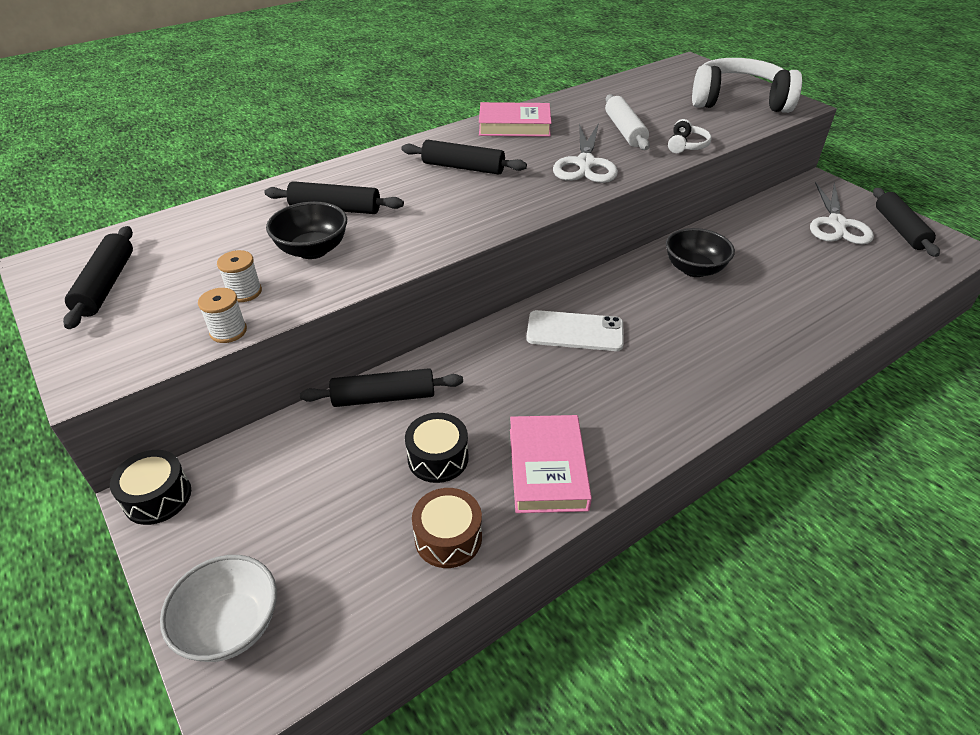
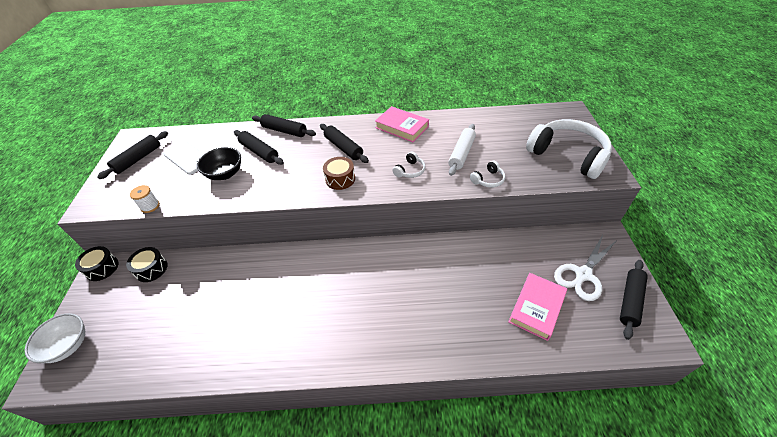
camera: 35 degrees right, 5 degrees up
white spool [217,250,262,302] -> none
black rolling pin [300,368,463,407] -> black rolling pin moved to [252,114,316,137]
black drum [405,413,469,483] -> black drum moved to [126,247,168,282]
brown drum [412,488,482,568] -> brown drum moved to [323,157,355,190]
pink book [510,415,592,513] -> pink book moved to [508,273,567,341]
white phone [526,310,624,351] -> white phone moved to [163,141,204,175]
white scissors [553,123,618,183] -> white headphones [392,152,425,178]
black bowl [666,228,735,277] -> none

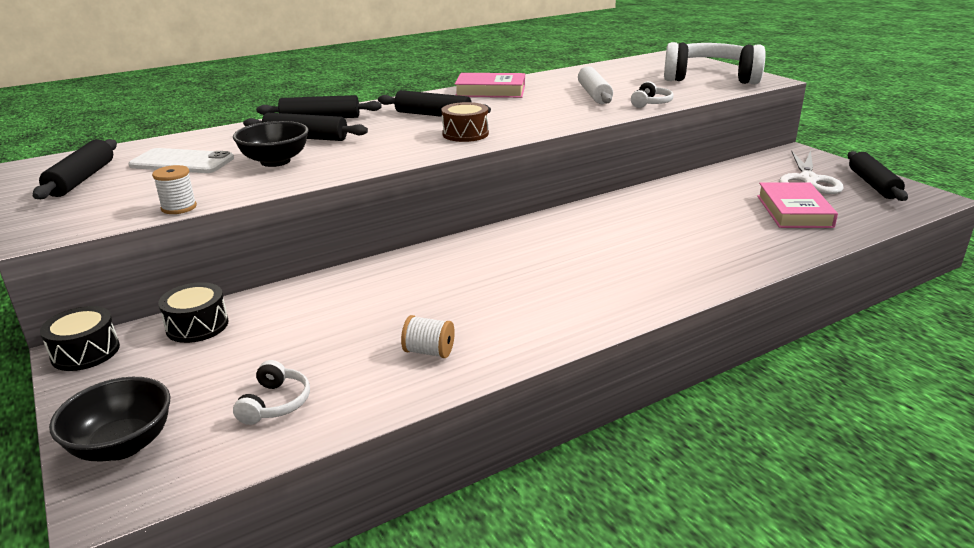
camera: 30 degrees left, 20 degrees down
white bowl [25,313,85,363] -> black bowl [49,377,171,462]
white headphones [392,152,425,178] -> white headphones moved to [233,360,310,425]
none -> white spool [401,315,455,358]

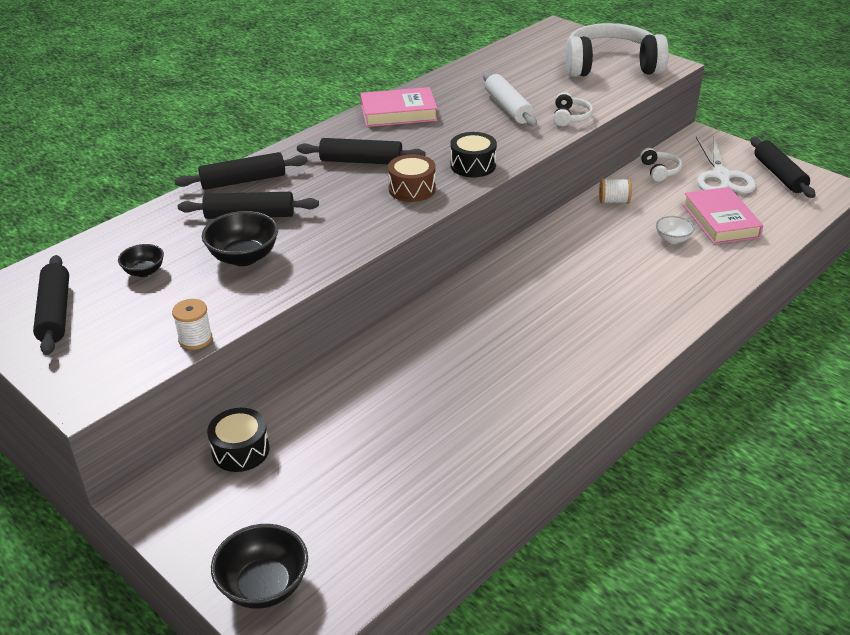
camera: 15 degrees left, 10 degrees up
black drum [40,306,120,371] -> black drum moved to [451,132,497,177]
white phone [129,148,234,173] -> black bowl [118,244,164,277]
white headphones [233,360,310,425] -> white headphones moved to [640,148,682,182]
white spool [401,315,455,358] -> white spool moved to [599,179,632,204]
none -> white bowl [656,216,695,244]

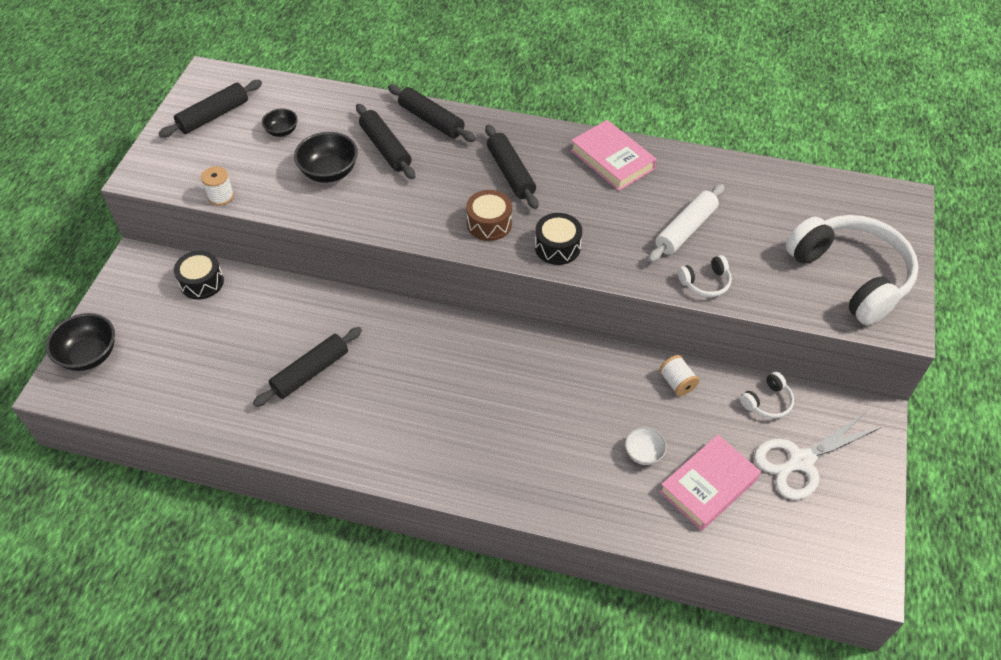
camera: 60 degrees right, 15 degrees up
black rolling pin [751,137,816,198] -> black rolling pin moved to [253,327,362,407]

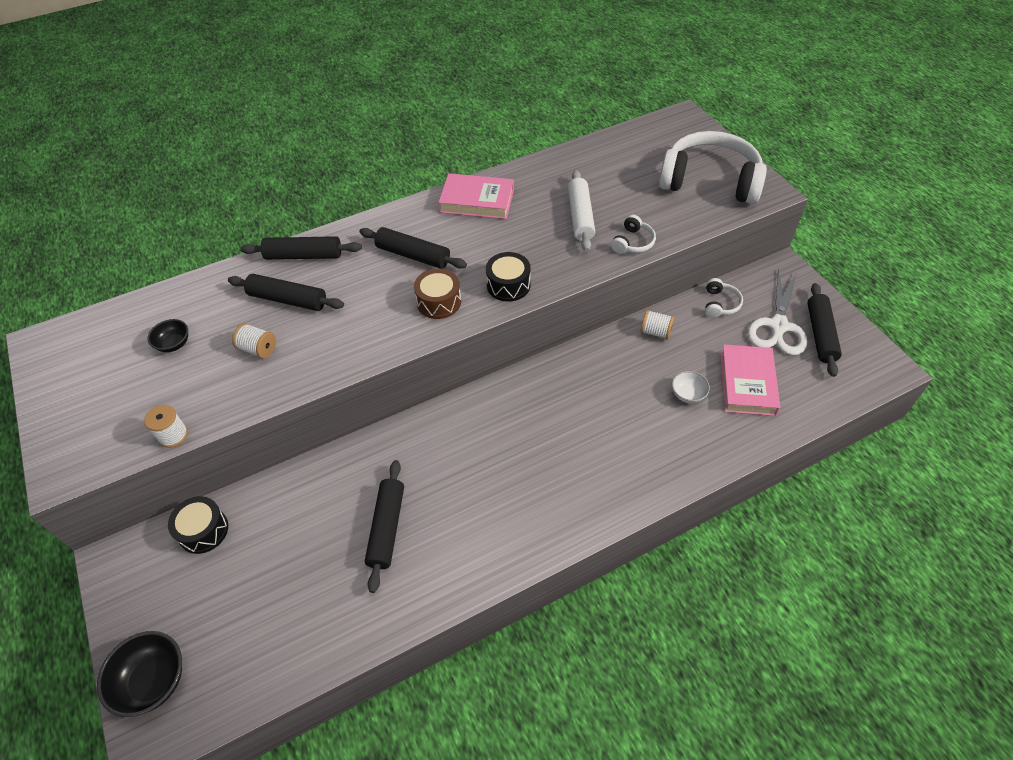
camera: 40 degrees left, 0 degrees up
black rolling pin [158,80,262,138] -> black rolling pin moved to [807,283,842,377]
black bowl [294,132,358,183] -> white spool [232,323,276,358]

